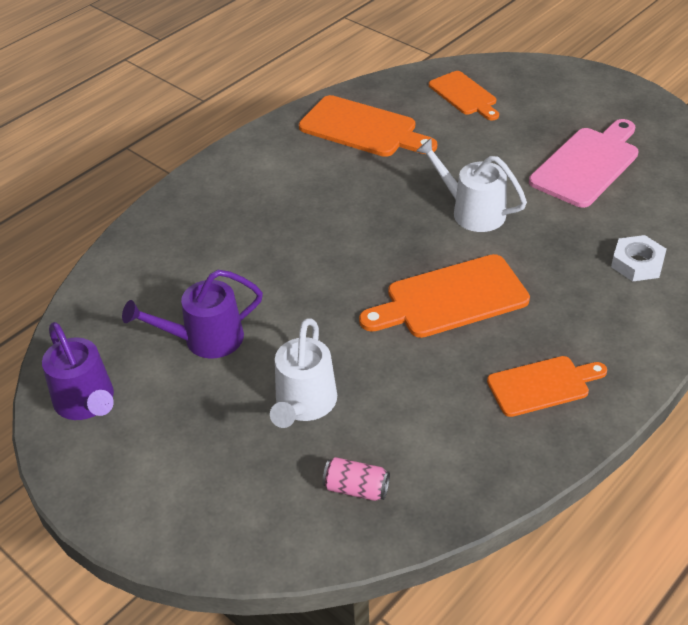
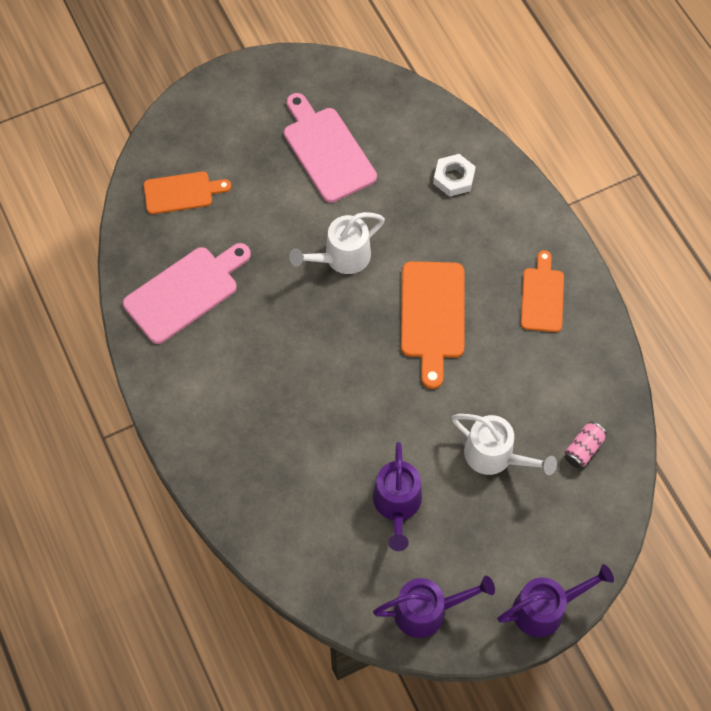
camera: 70 degrees left, 20 degrees up
orange cutting board [299,95,437,157] -> pink cutting board [123,243,251,344]
none -> purple watering can [497,564,614,637]

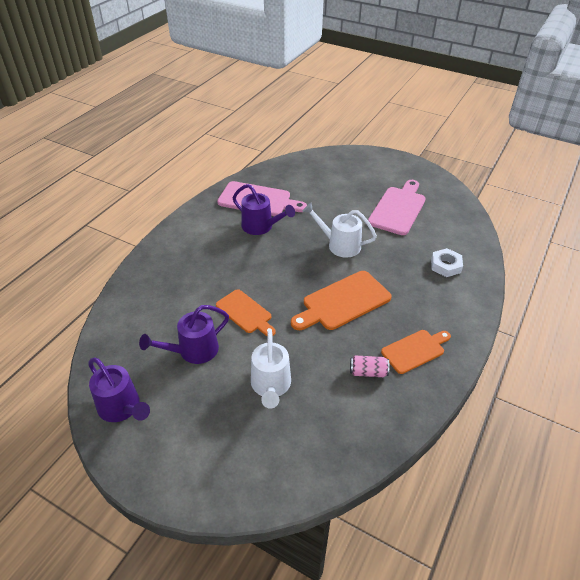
camera: 55 degrees right, 20 degrees down
orange cutting board [144,172,231,214] -> orange cutting board moved to [216,289,276,336]
purple watering can [497,564,614,637] -> purple watering can moved to [233,184,295,235]
pink can [565,422,607,468] -> pink can moved to [350,355,389,377]

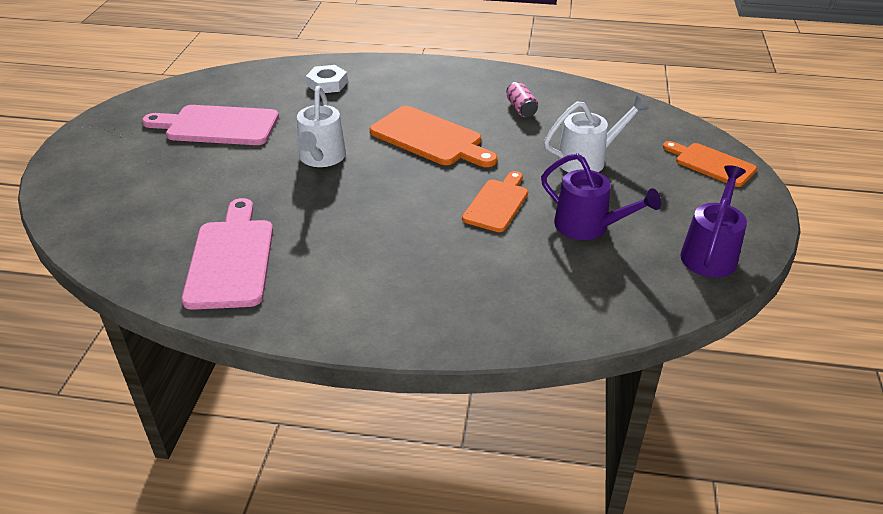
camera: 110 degrees left, 5 degrees down
purple watering can [233,184,295,235] -> none
orange cutting board [381,330,451,374] -> orange cutting board moved to [663,141,757,187]

